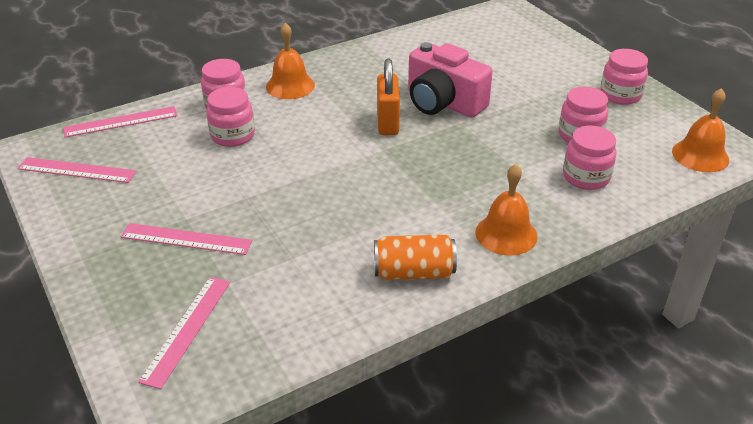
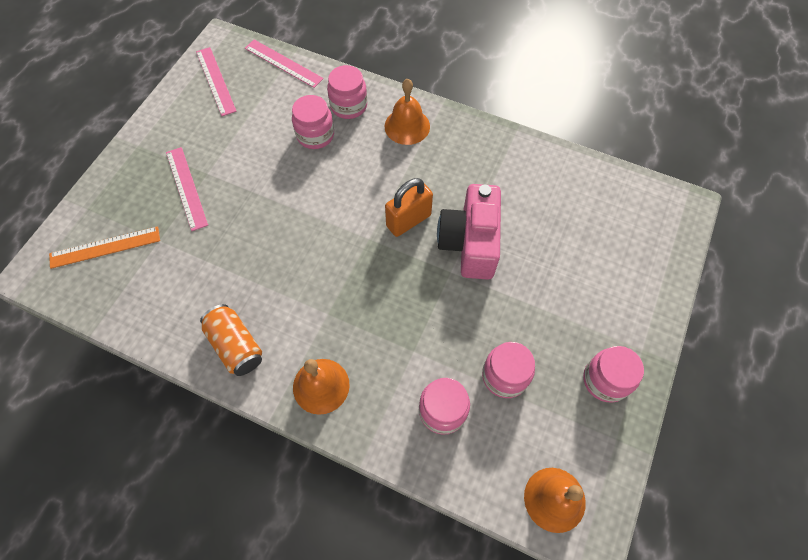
camera: 55 degrees right, 25 degrees up
pink ruler [138,277,230,389] -> orange ruler [49,226,160,269]

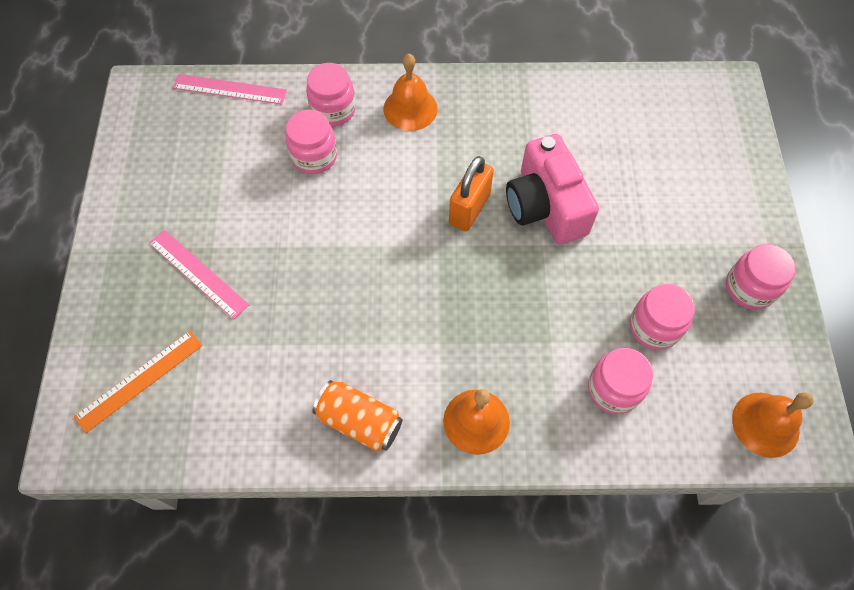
camera: 25 degrees left, 0 degrees up
pink ruler [196,47,237,116] -> none

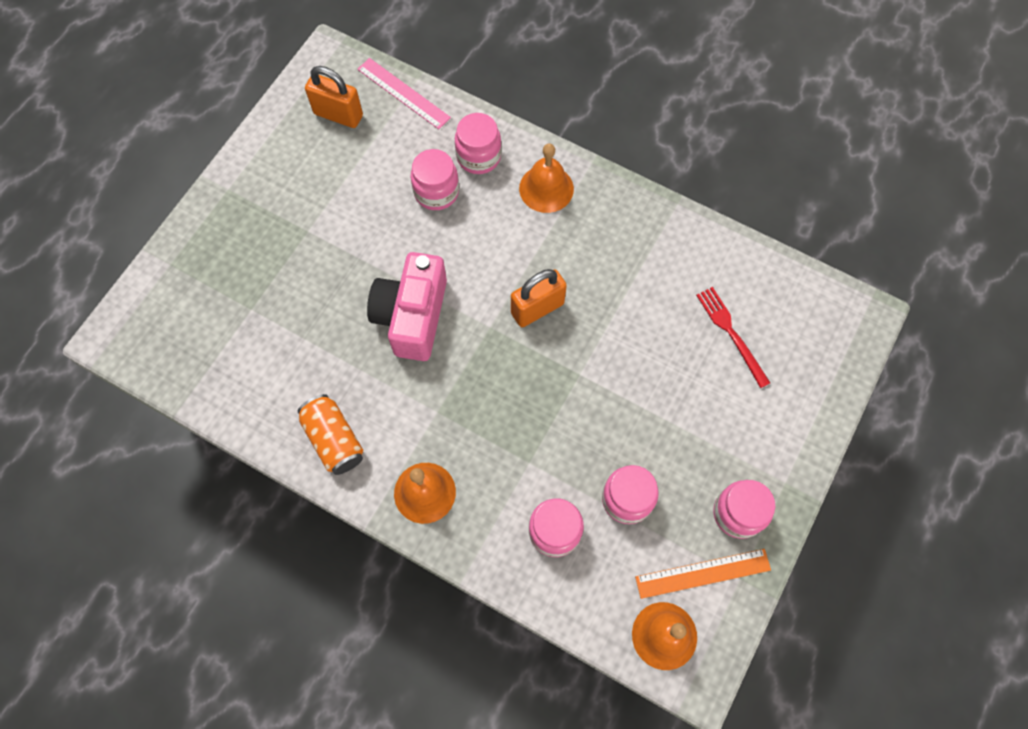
camera: 30 degrees right, 5 degrees up
orange ruler [74,331,203,433] -> orange ruler moved to [635,549,771,599]
pink ruler [149,230,249,319] -> none
pink camera [506,134,599,245] -> pink camera moved to [367,252,447,361]
none -> orange padlock [305,66,363,128]
none -> red fork [696,287,770,388]

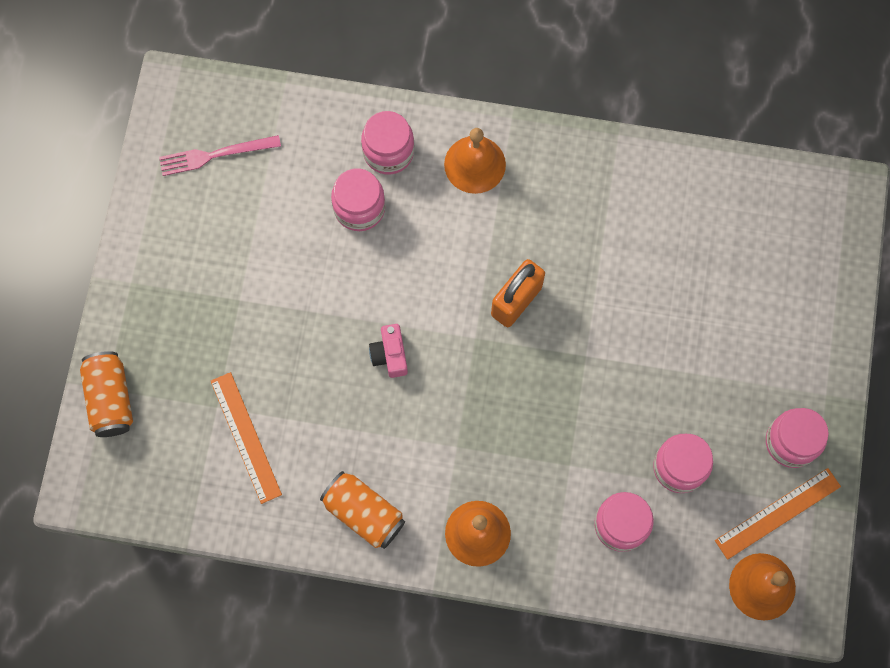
camera: 20 degrees left, 5 degrees up
orange padlock [305,66,363,128] -> pink fork [159,135,281,176]
pink ruler [357,58,451,129] -> none
pink camera [367,252,447,361] -> pink camera [369,324,408,378], size x0.47
red fork [696,287,770,388] -> none
none -> orange can [80,351,133,437]
none -> orange ruler [211,372,282,504]

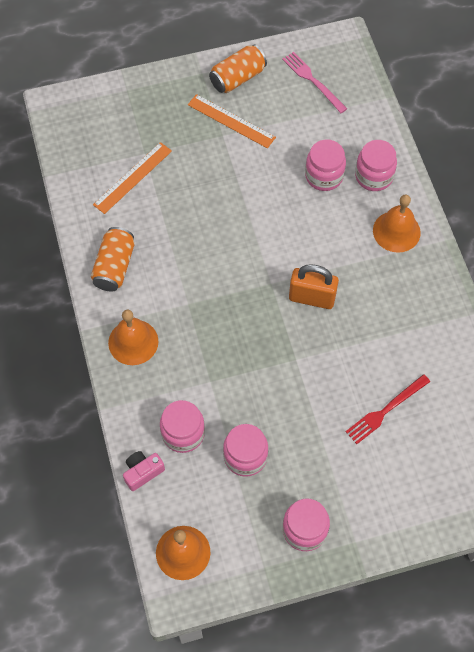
camera: 65 degrees right, 10 degrees down
orange can [80,351,133,437] -> orange can moved to [209,44,267,93]
pink camera [369,324,408,378] -> pink camera moved to [123,451,165,491]
orange ruler [715,468,841,560] -> orange ruler moved to [188,94,276,148]
none -> red fork [346,374,430,444]

